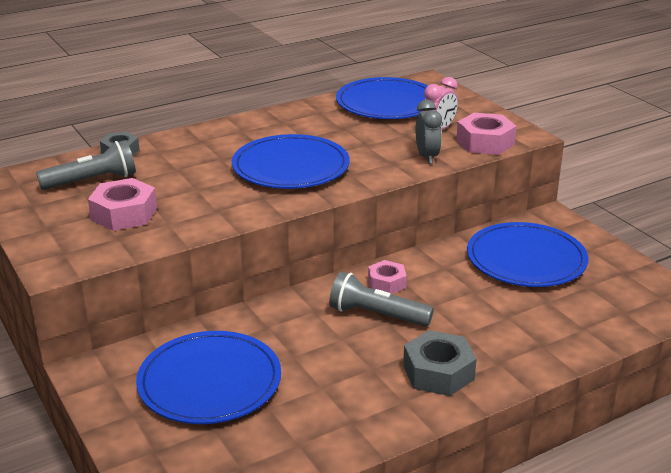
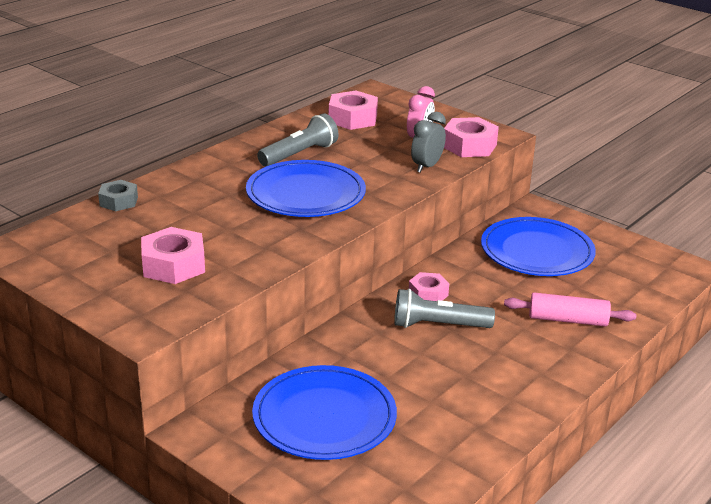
camera: 20 degrees left, 0 degrees up
grey flashlight [36,140,136,190] -> grey flashlight moved to [257,114,339,166]
blue plate [336,77,428,119] -> pink nut [329,91,378,130]
grey nut [403,330,477,396] -> none
grey clock [416,100,442,164] -> grey clock turned 120 degrees counterclockwise [411,112,446,173]
none -> pink rolling pin [504,292,636,327]

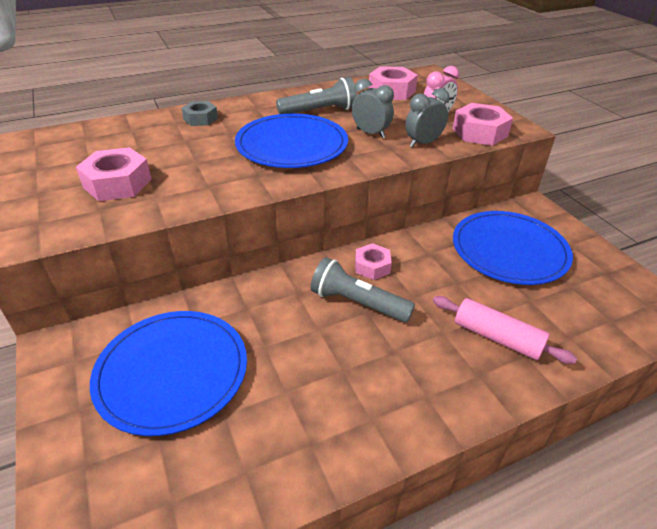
camera: 25 degrees right, 10 degrees up
grey nut [98,180,138,211] -> grey nut moved to [181,101,218,126]
none -> grey clock [352,79,394,138]

